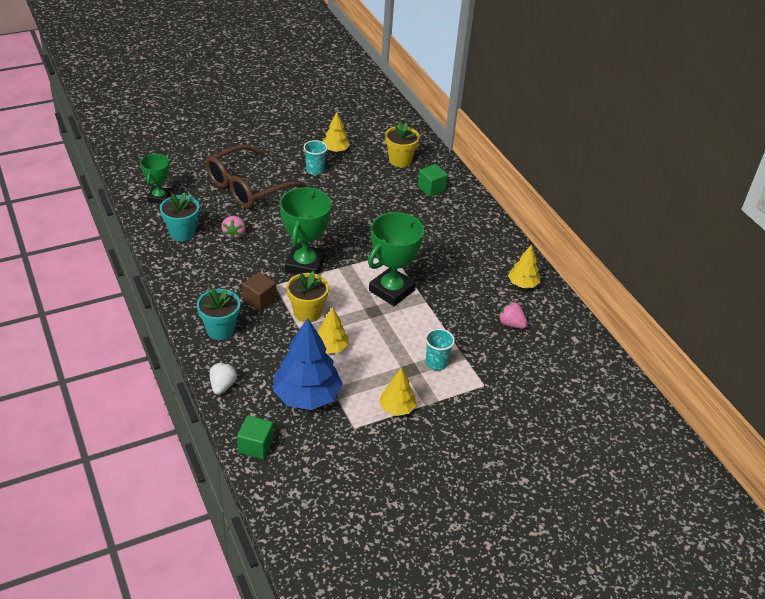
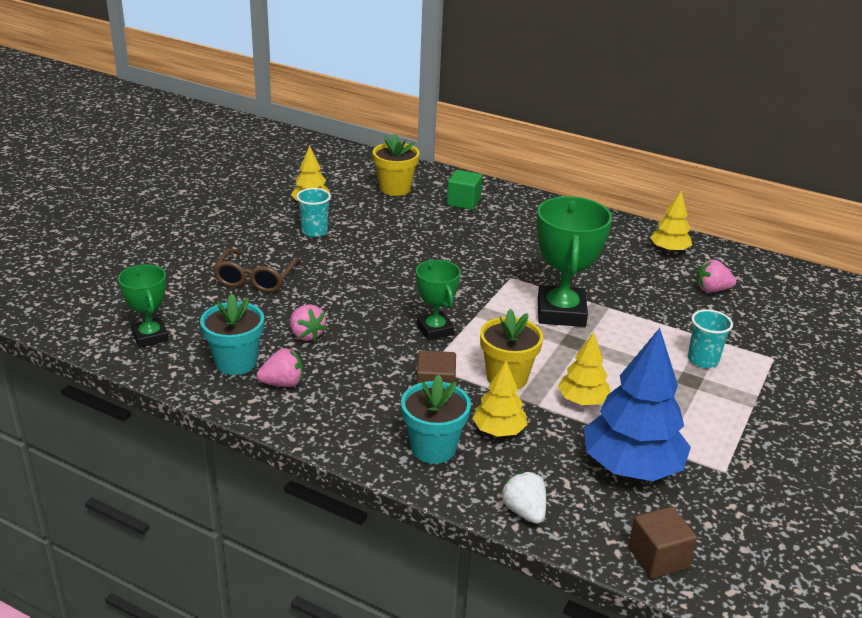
camera: 35 degrees left, 10 degrees down
brown glasses [206,145,307,209] -> brown glasses [213,248,301,292], size x0.60
green cube [237,415,274,459] -> brown cube [628,506,697,579]
green trophy [280,187,332,275] -> green trophy [416,260,461,340], size x0.60
yellow tree [379,368,417,416] -> yellow tree moved to [472,361,527,437]
none -> pink strawberry [257,348,303,387]

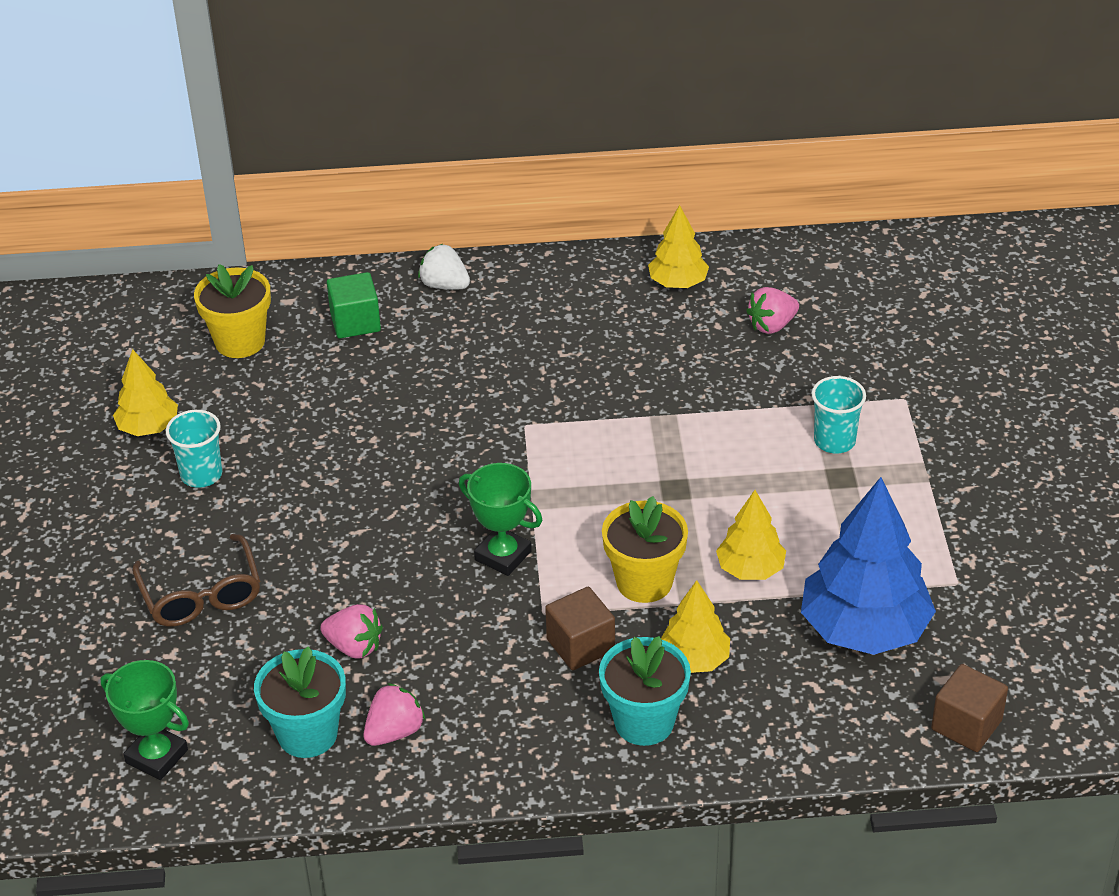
camera: 30 degrees left, 10 degrees up
white strawberry [500,471,546,524] -> white strawberry moved to [418,244,470,290]
green trophy [536,196,612,327] -> none

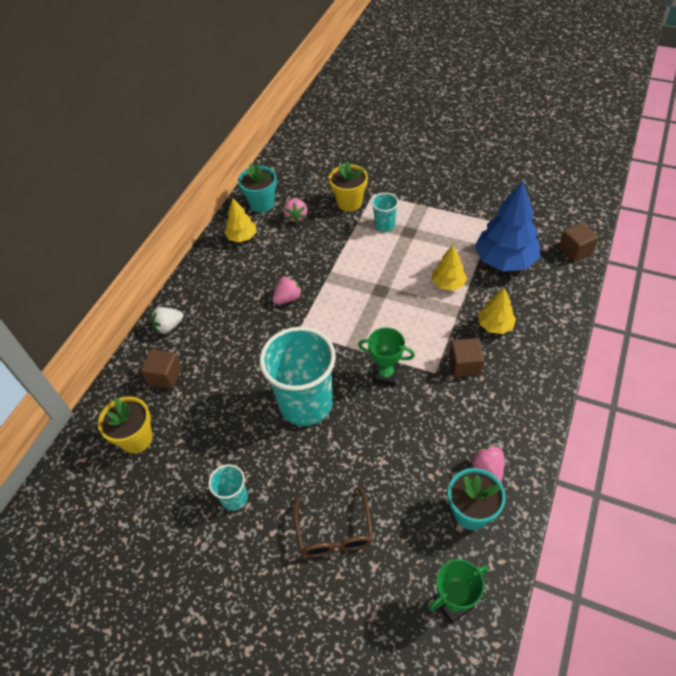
camera: 60 degrees left, 10 degrees up
yellow tree [113,349,178,436] -> none
brown glasses [132,534,260,626] -> brown glasses turned 75 degrees clockwise [293,486,373,557]
pink strawberry [320,604,383,658] -> pink strawberry moved to [272,275,302,304]
green cube [327,272,381,338] -> brown cube [141,349,182,389]
green trophy [459,463,542,576] -> green trophy turned 45 degrees clockwise [358,328,415,386]
turquoise flower pot [599,636,691,746] -> turquoise flower pot moved to [238,163,277,213]
yellow flower pot [602,496,688,603] -> yellow flower pot moved to [329,161,368,212]
none -> turquoise cup [259,327,336,426]

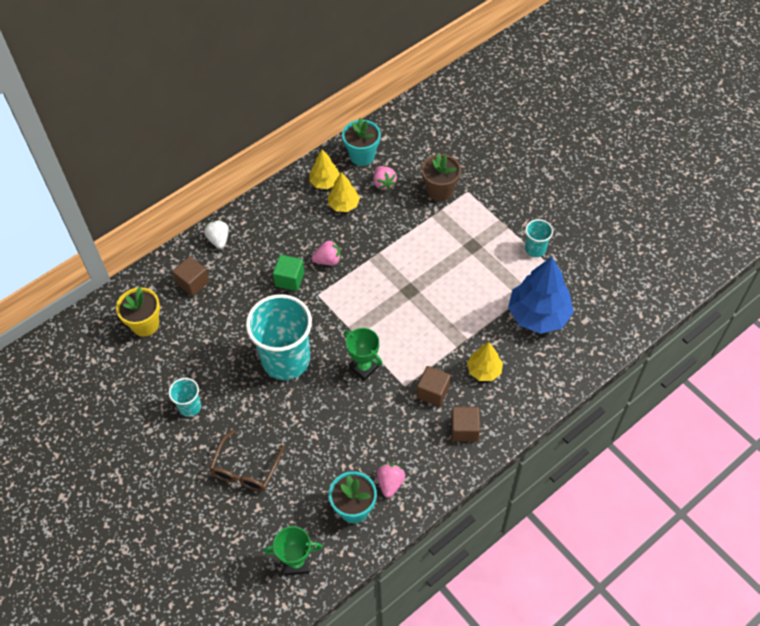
camera: 25 degrees right, 5 degrees up
white strawberry [151,307,183,334] -> white strawberry turned 75 degrees clockwise [204,220,229,249]
pink strawberry [283,198,307,223] -> pink strawberry turned 45 degrees counterclockwise [373,166,397,190]
yellow flower pot [329,161,368,212] -> brown flower pot [422,154,461,201]
turquoise cup [371,193,399,232] -> turquoise cup moved to [525,219,553,257]
yellow tree [432,245,467,291] -> yellow tree moved to [328,172,360,212]
brown cube [559,222,599,262] -> brown cube moved to [451,407,480,442]
none -> green cube [273,255,305,291]

